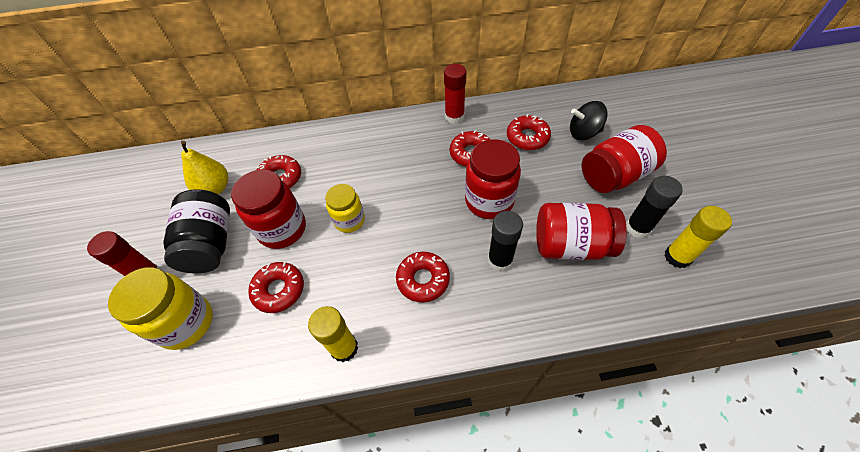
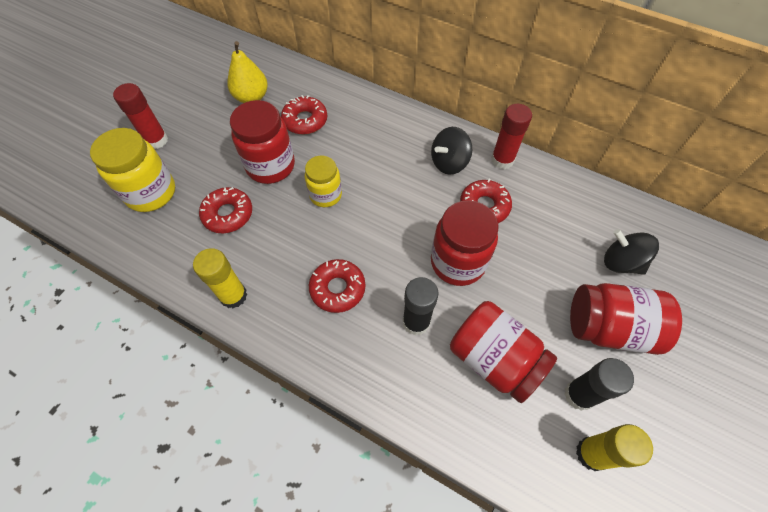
camera: 35 degrees right, 5 degrees up
black jar [163,189,230,274] -> none
red donut [507,114,551,150] -> none
none -> black spinning top [431,127,472,175]

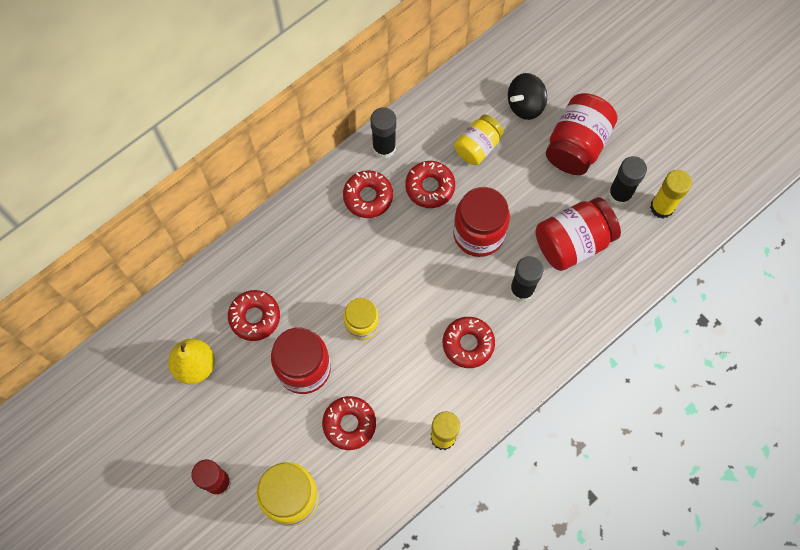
camera: 70 degrees left, 10 degrees up
black spinning top [431,127,472,175] -> red donut [343,170,393,218]
red glue stick [491,104,532,169] -> black glue stick [370,107,396,159]
none -> yellow jar [454,115,504,165]

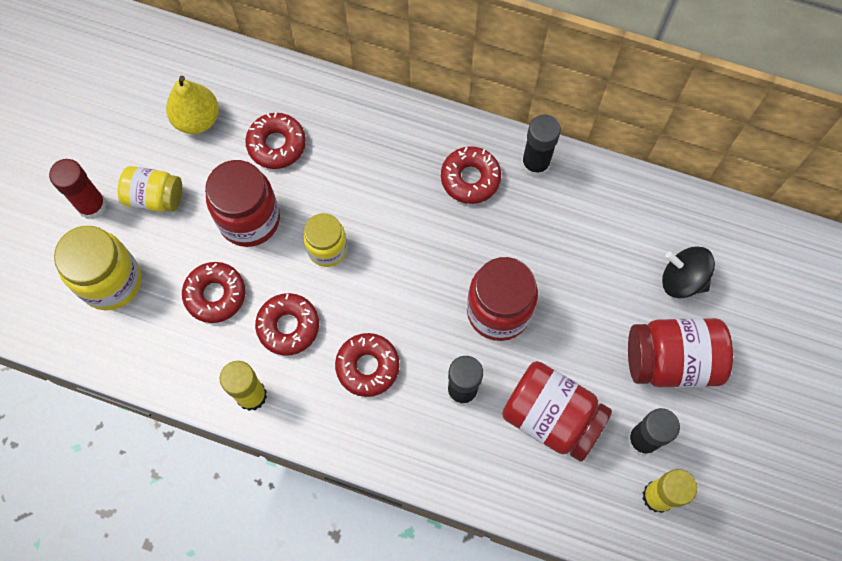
camera: 60 degrees right, 0 degrees up
red donut [405,161,455,208] -> red donut moved to [255,293,319,356]
yellow jar [454,115,504,165] -> yellow jar moved to [118,166,182,212]

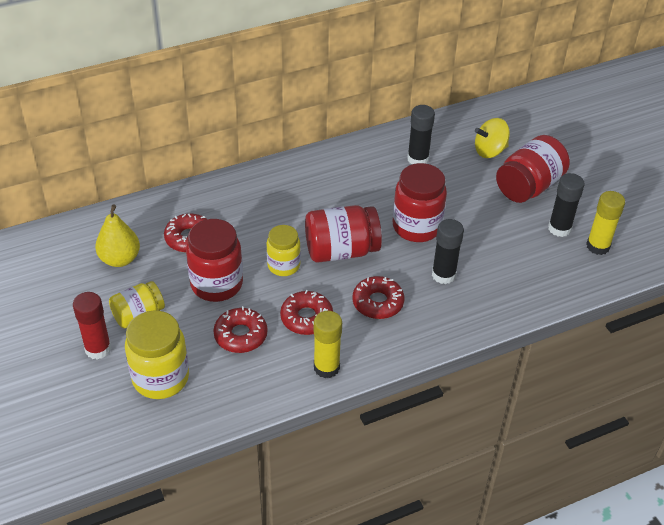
camera: 45 degrees left, 25 degrees down
red donut [441,146,501,204] -> none
red jar [502,361,612,462] -> red jar moved to [305,205,382,263]
black glue stick [521,115,561,177] -> black glue stick moved to [407,105,435,164]
black spinning top [662,246,715,299] -> yellow spinning top [475,118,510,158]

